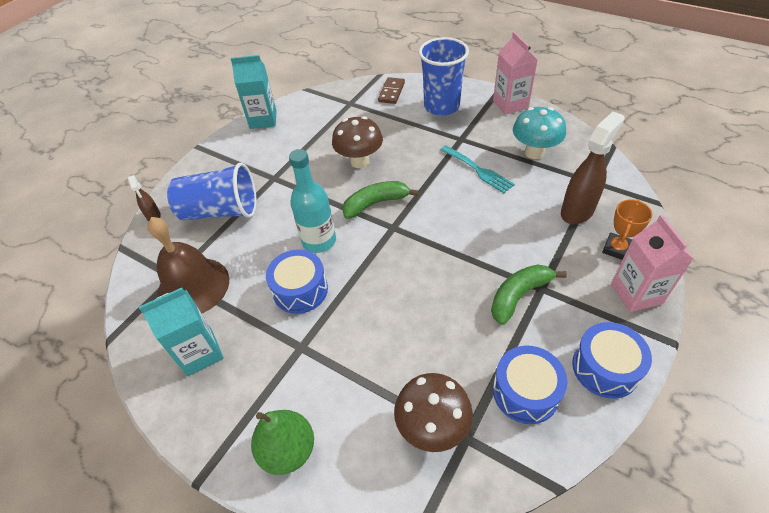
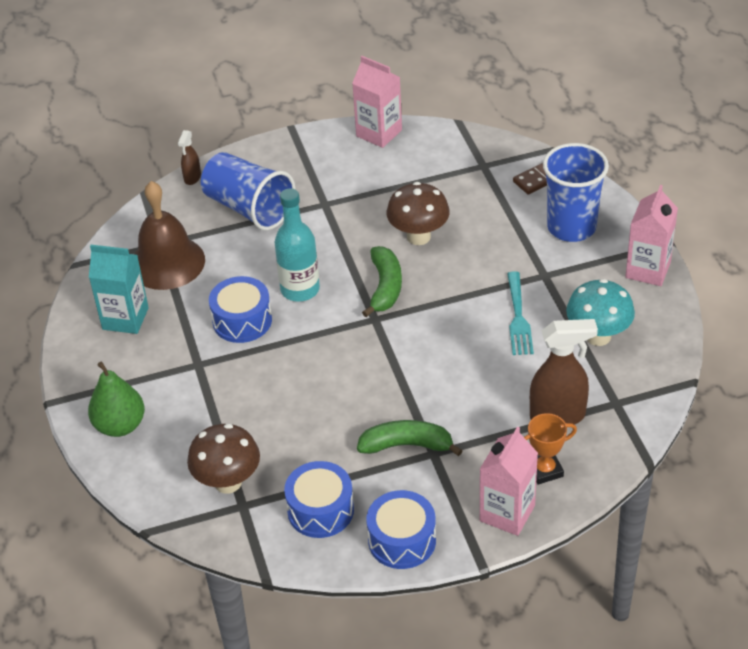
camera: 40 degrees right, 5 degrees down
turquoise carton [231,55,277,129] -> pink carton [352,56,402,148]
green banana [342,181,419,219] -> green banana turned 75 degrees clockwise [362,246,402,317]

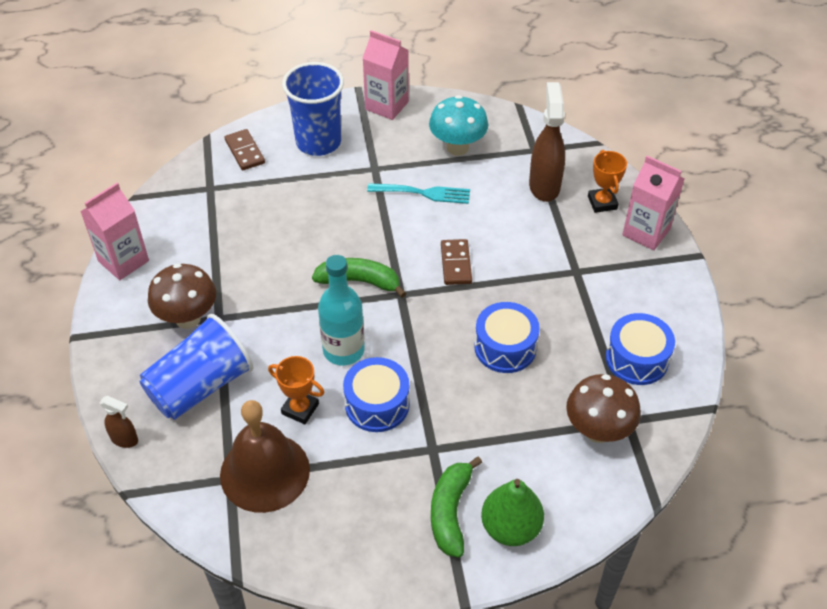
camera: 85 degrees left, 5 degrees up
turquoise carton [89,245,149,334] -> none
green banana [357,420,463,456] -> green banana moved to [431,456,482,558]
blue drum [366,490,436,569] -> blue drum moved to [474,302,540,373]
brown mushroom [387,182,450,245] -> brown mushroom moved to [148,263,216,329]
none -> orange trophy [268,356,324,424]
none -> brown domino [441,239,472,285]

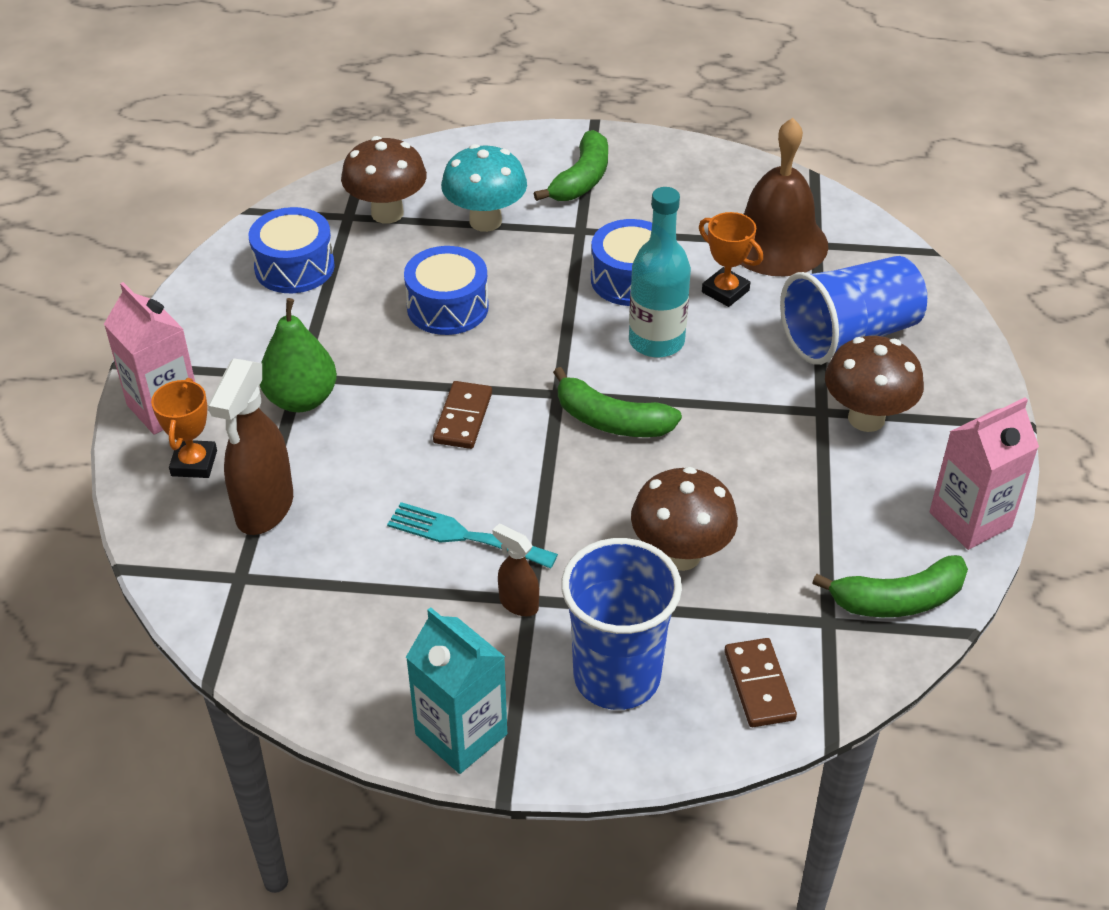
camera: 165 degrees left, 5 degrees down
brown spray bottle [100,396,138,448] -> brown spray bottle moved to [493,524,539,616]
pink carton [362,30,409,120] -> turquoise carton [406,607,507,774]
turquoise mushroom [429,95,488,156] -> turquoise mushroom moved to [441,144,527,232]
green pear [481,479,544,546] -> green pear moved to [260,298,337,412]
none -> brown mushroom [631,467,738,571]
none -> green banana [812,555,968,617]

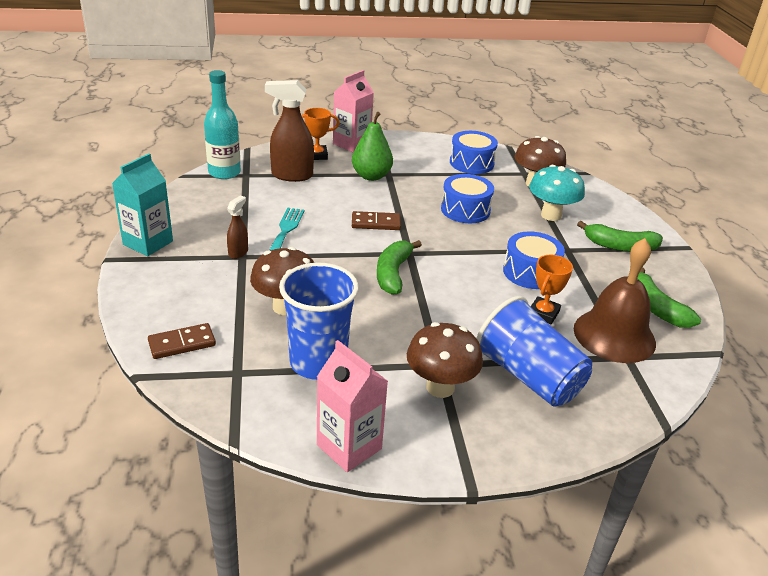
camera: 75 degrees right, 10 degrees down
blue cup [561,538,682,710] -> blue cup moved to [279,263,359,380]
turquoise bottle [629,187,691,358] -> turquoise bottle moved to [204,70,241,179]
green banana [812,555,968,617] -> green banana moved to [637,268,701,328]

